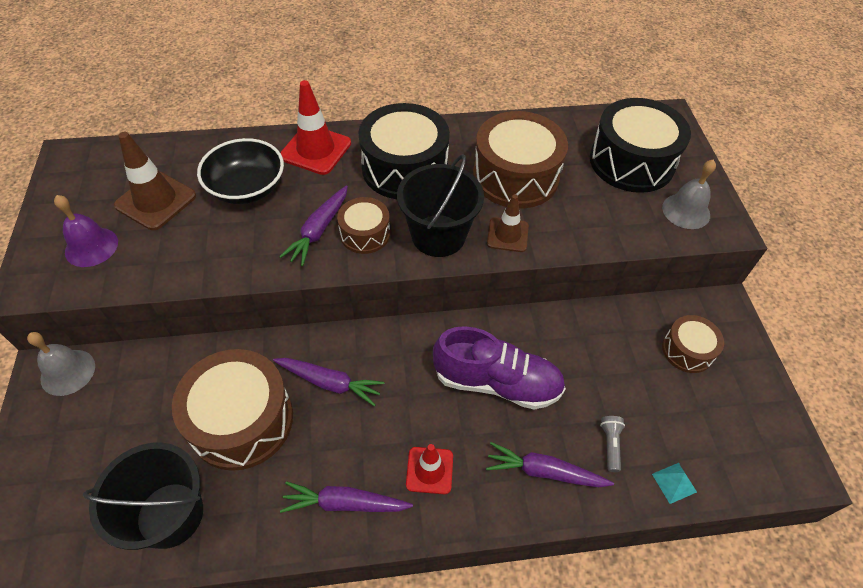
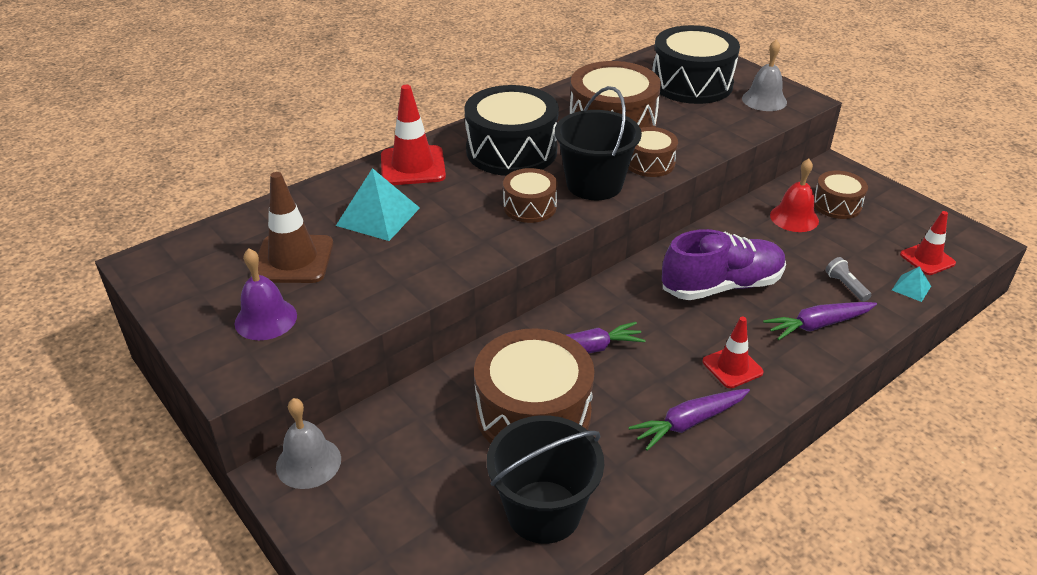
camera: 30 degrees left, 15 degrees down
black bowl [197,138,284,204] -> turquoise pyramid [336,168,420,241]
purple carrot [279,186,348,266] -> none
brown traffic cone [487,194,529,252] -> brown drum [628,127,678,177]
none -> red bell [770,158,819,232]
none -> red traffic cone [900,211,956,275]

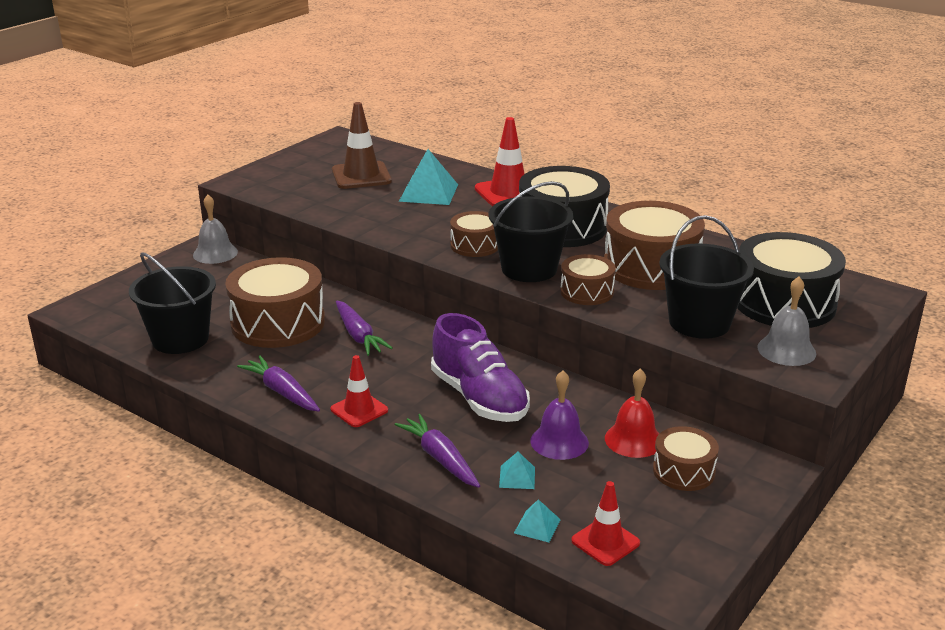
camera: 75 degrees right, 10 degrees down
purple bell [235,248,297,340] -> purple bell moved to [530,371,589,460]
grey flashlight [825,257,871,302] -> turquoise pyramid [499,452,535,489]
none -> black bucket [660,215,754,339]

